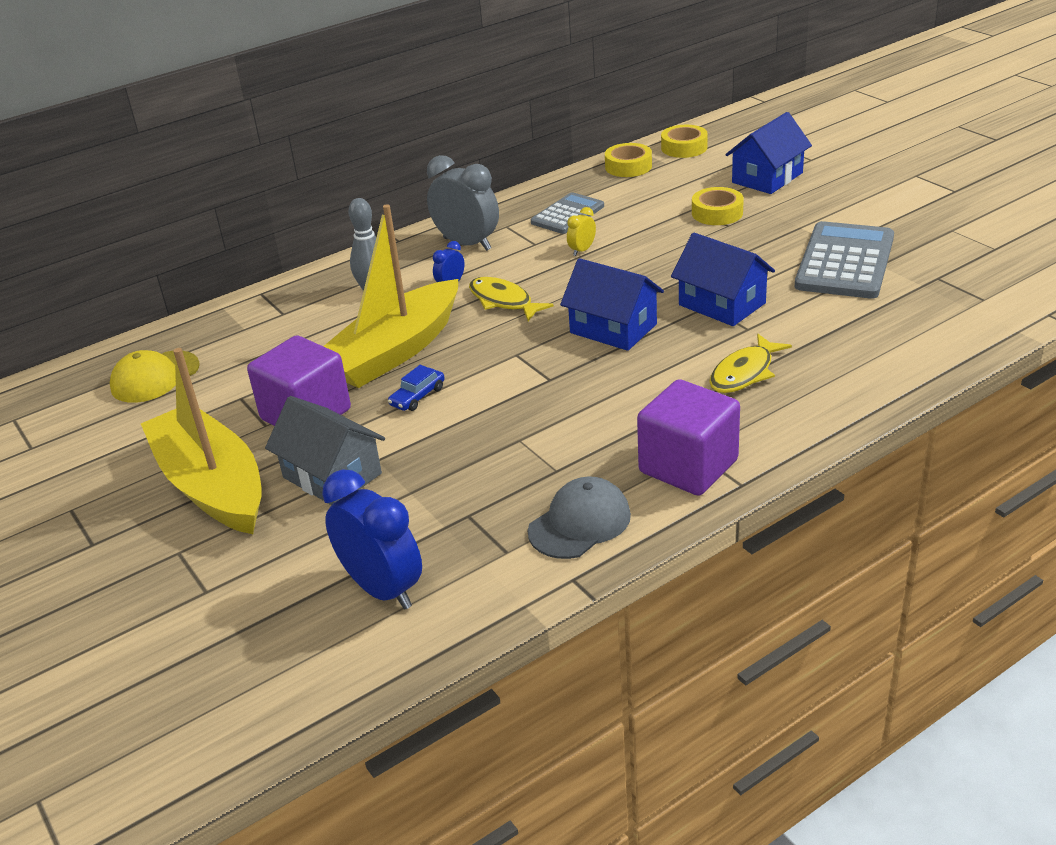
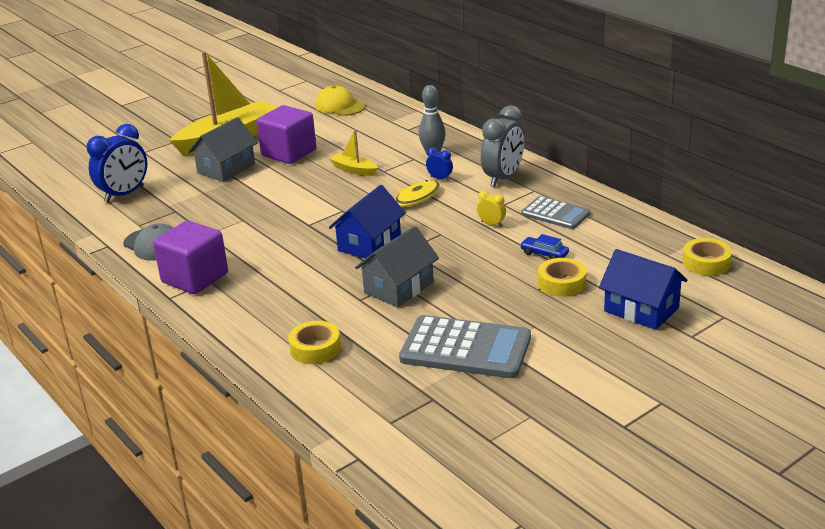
camera: 85 degrees right, 5 degrees down
yellow boat [323,204,458,388] -> yellow boat [329,129,378,176], size x0.44
blue car [388,365,445,411] -> blue car moved to [520,234,569,259]
yellow tape [605,143,652,177] -> yellow tape moved to [288,321,341,364]
blue house [671,233,775,326] -> grey house [355,226,439,307]
yellow fish [709,334,792,393] -> none

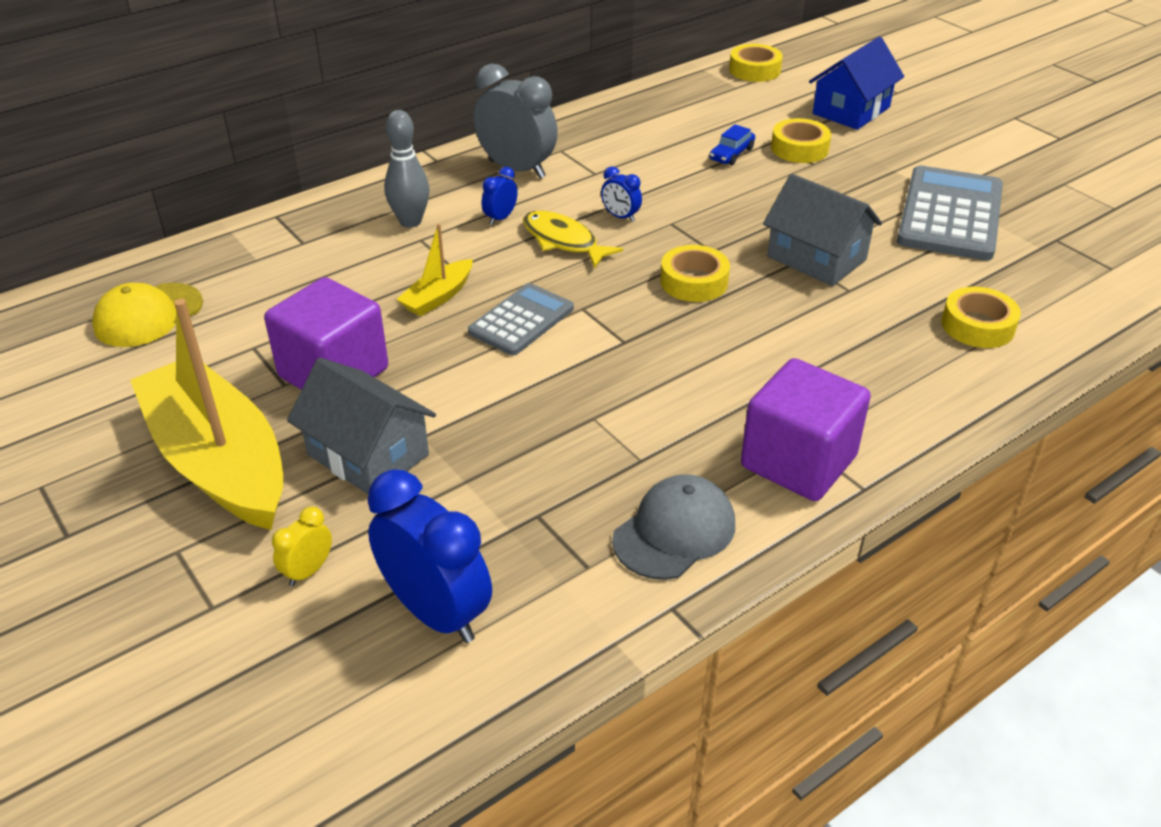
camera: 90 degrees left, 10 degrees up
blue house [329,185,406,259] -> yellow tape [660,245,730,302]
yellow clock [477,191,506,227] -> yellow clock moved to [272,506,332,586]
grey calculator [521,196,590,229] -> grey calculator moved to [468,283,574,356]
none -> blue clock [601,166,642,222]

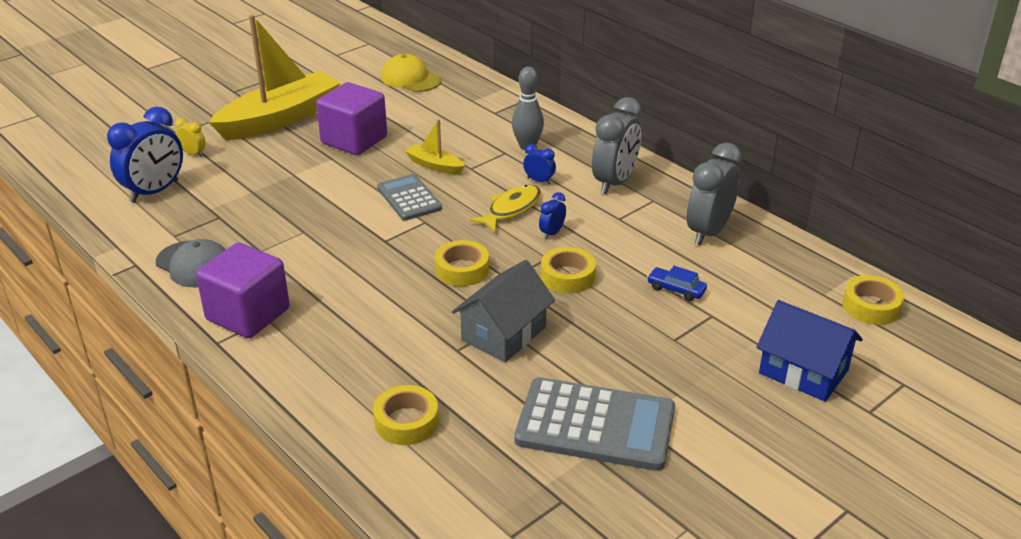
camera: 85 degrees right, 5 degrees down
grey house [287,358,436,494] -> none
grey calculator [468,283,574,356] -> grey calculator turned 150 degrees counterclockwise [377,174,442,221]
yellow tape [771,118,831,163] -> yellow tape moved to [541,247,596,294]
none -> grey clock [687,143,742,245]

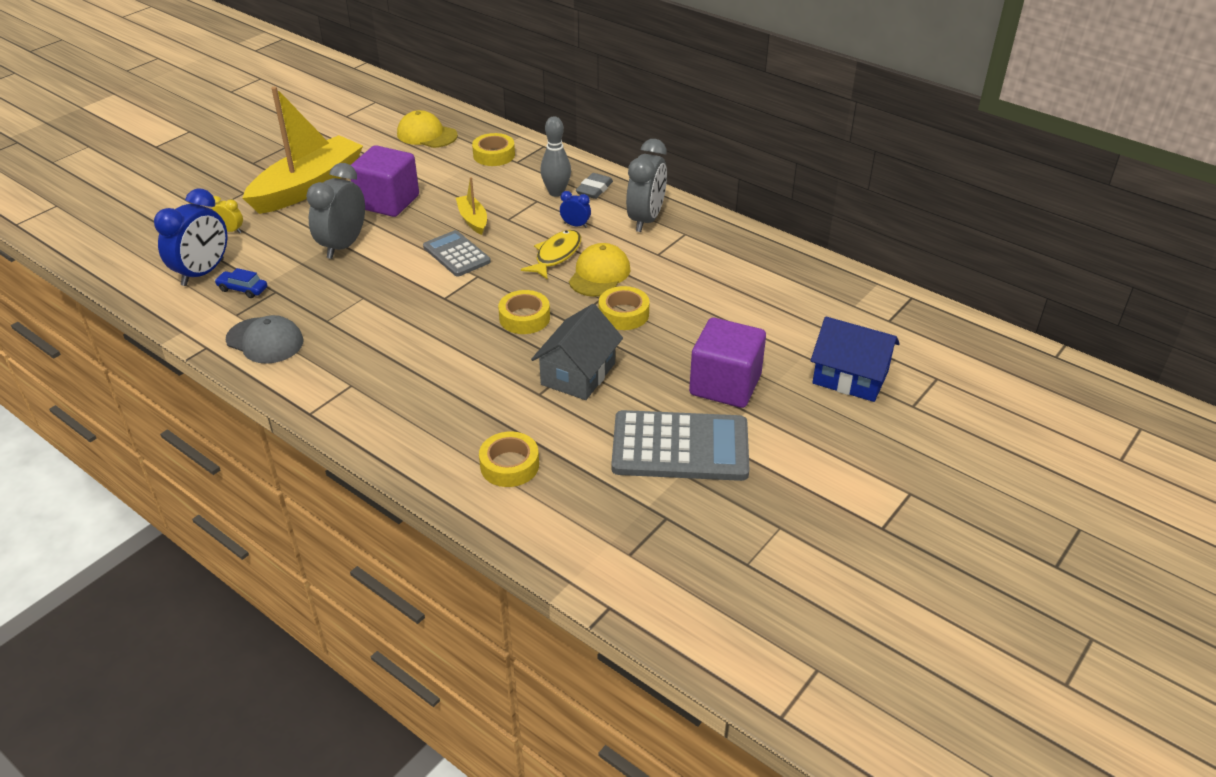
camera: 10 degrees left, 5 degrees up
purple cube [196,243,290,338] -> purple cube moved to [689,318,766,408]
yellow boat [405,119,465,174] -> yellow boat turned 45 degrees clockwise [456,177,487,235]
blue clock [539,192,566,239] -> yellow cap [569,243,630,297]
blue car [647,266,707,301] -> blue car moved to [214,268,267,298]
grey clock [687,143,742,245] -> grey clock moved to [306,163,365,259]
yellow tape [842,275,904,325] -> yellow tape moved to [472,133,515,166]
none -> grey eraser [576,173,613,199]

